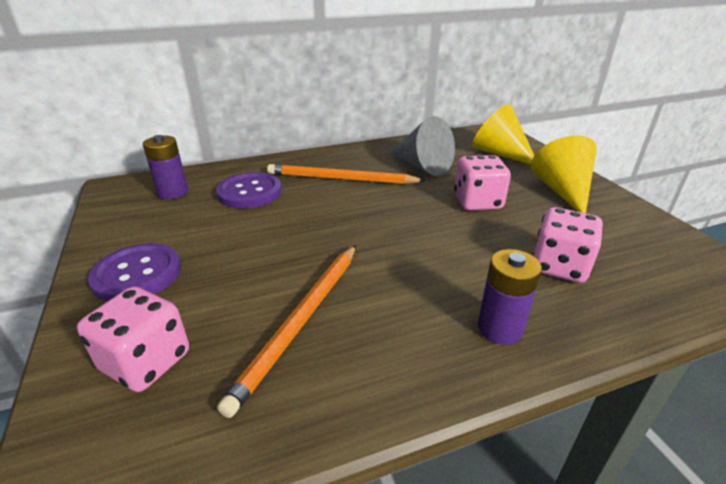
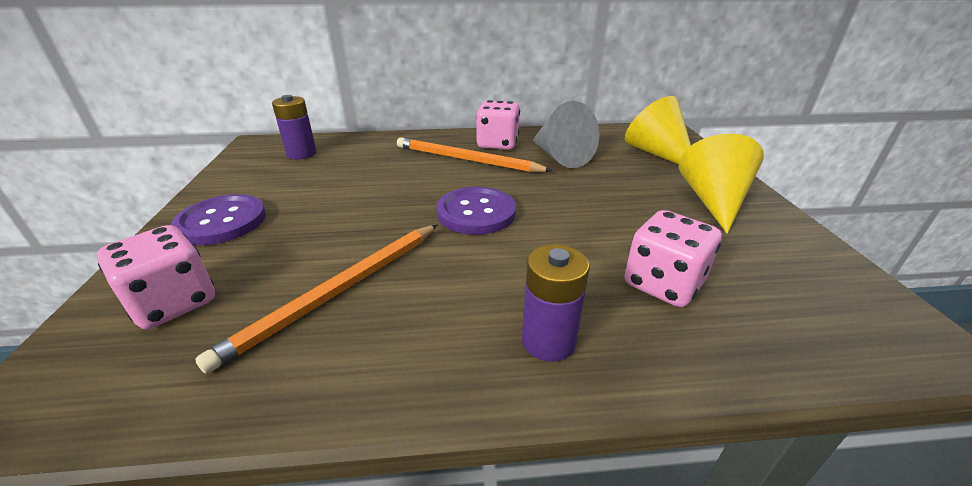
camera: 15 degrees right, 0 degrees up
purple button [216,172,282,209] -> purple button moved to [437,187,516,235]
pink dice [454,155,511,210] -> pink dice moved to [476,100,520,150]

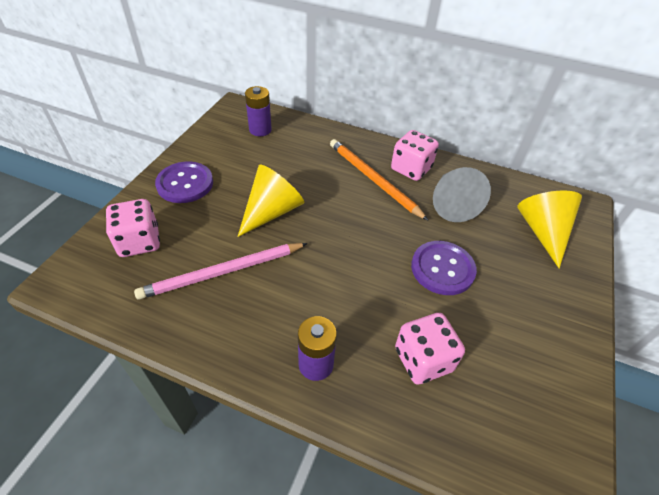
camera: 25 degrees right, 15 degrees up
orange pencil [195,225,437,374] -> pink pencil [134,243,308,300]
purple button [437,187,516,235] -> purple button moved to [411,241,477,295]
yellow cone [679,134,764,234] -> yellow cone moved to [238,165,304,237]

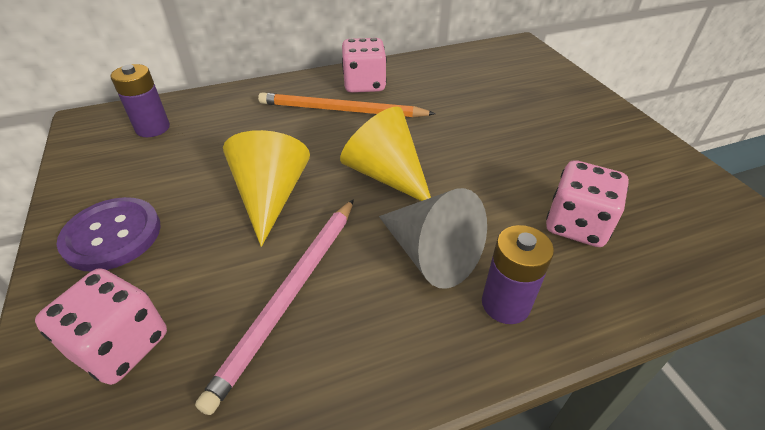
camera: 40 degrees left, 5 degrees down
purple button [411,241,477,295] -> none
grey cone [433,167,491,222] -> grey cone moved to [379,188,487,289]
yellow cone [517,191,582,269] -> yellow cone moved to [340,106,431,201]

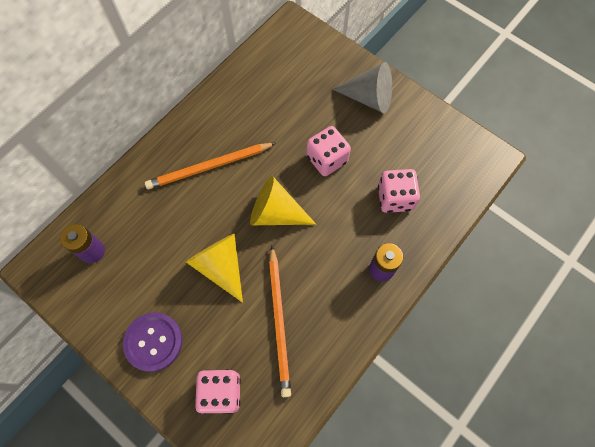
camera: 30 degrees left, 25 degrees up
pink pencil [195,199,354,415] -> orange pencil [269,246,291,397]
pink dice [342,38,387,93] -> pink dice moved to [307,126,351,176]
grey cone [379,188,487,289] -> grey cone moved to [332,62,392,113]

